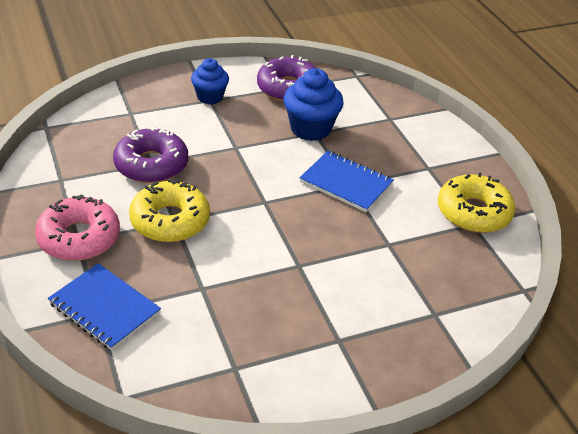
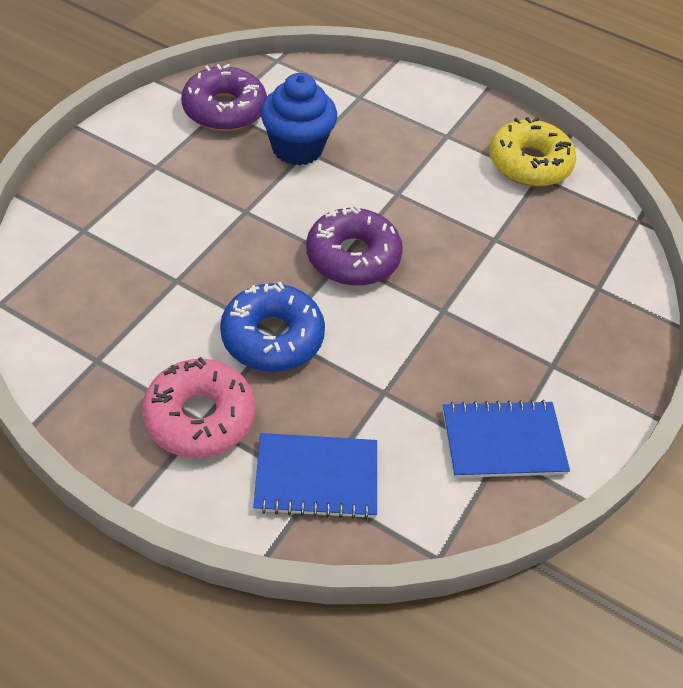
camera: 40 degrees left, 10 degrees up
purple donut [113,126,188,183] -> purple donut moved to [306,205,403,286]
yellow donut [129,179,210,242] -> blue donut [220,281,325,372]
blue cupcake [191,58,229,104] -> none
blue notebook [299,151,394,212] -> blue notebook moved to [443,400,570,478]

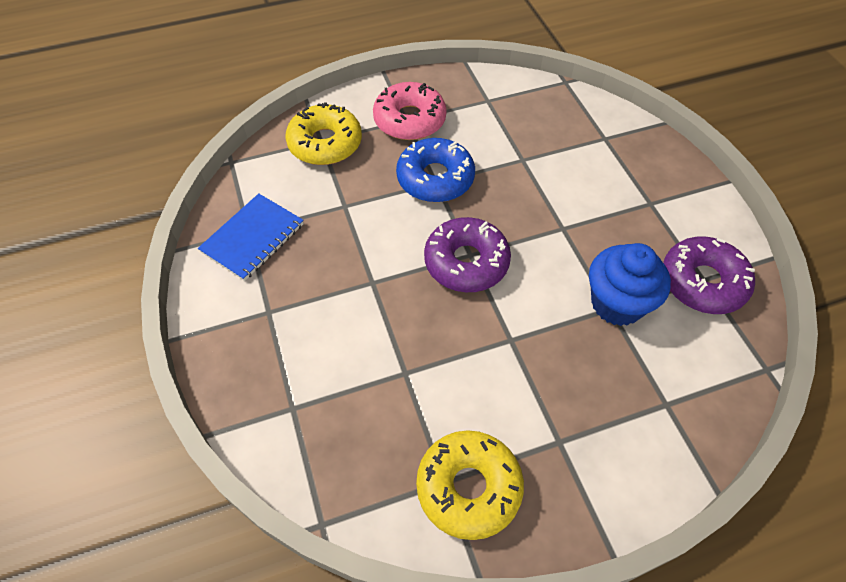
camera: 135 degrees right, 5 degrees up
blue notebook [253,433,377,520] -> yellow donut [285,102,362,165]

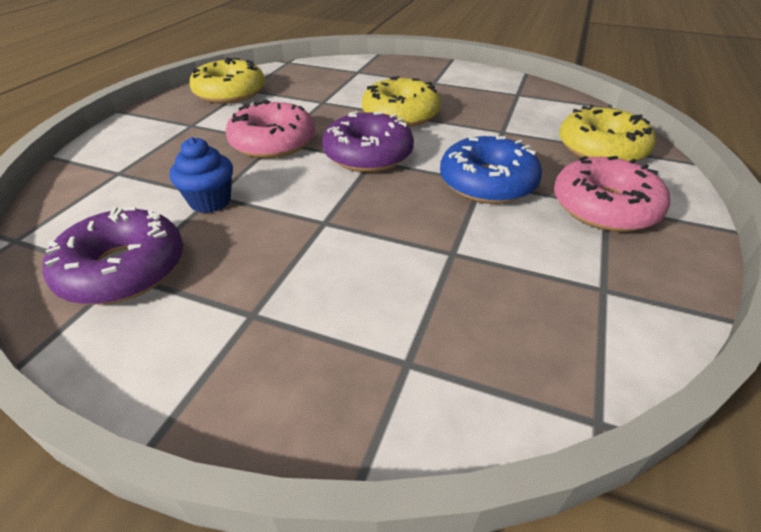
camera: 130 degrees right, 15 degrees down
blue notebook [198,193,304,281] -> none
blue cupcake [589,243,671,326] -> blue cupcake [169,137,233,213], size x0.66
none -> pink donut [225,99,315,158]
none -> yellow donut [362,76,441,127]

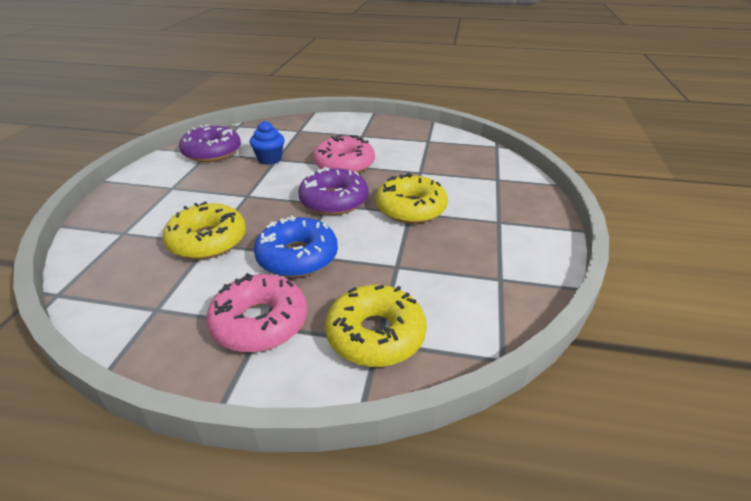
camera: 80 degrees right, 5 degrees down
yellow donut [189,57,265,104] -> yellow donut moved to [163,201,246,259]

